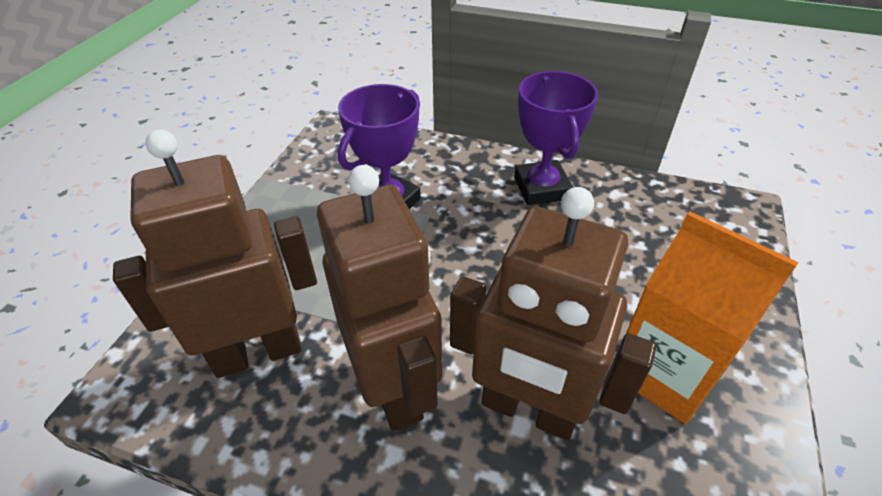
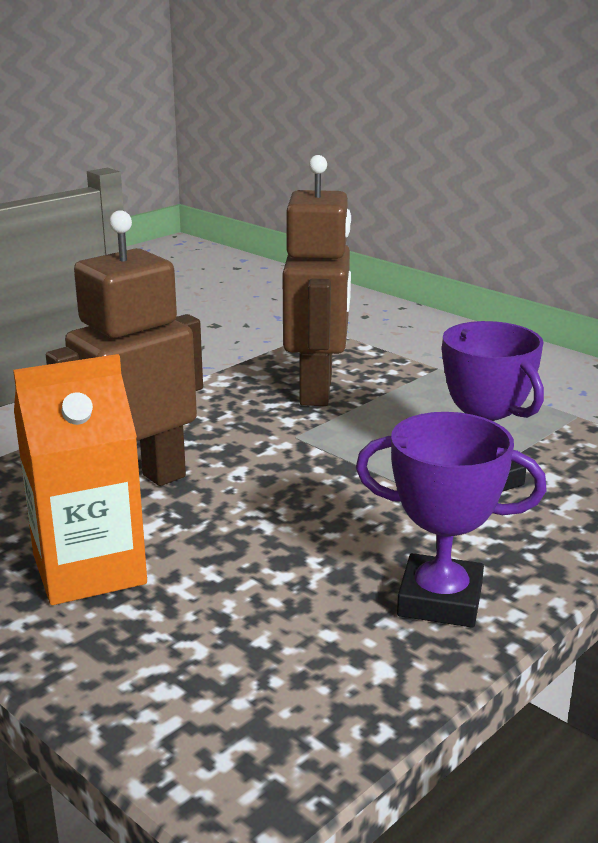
camera: 115 degrees right, 20 degrees down
brown robot [317,165,442,431] -> none

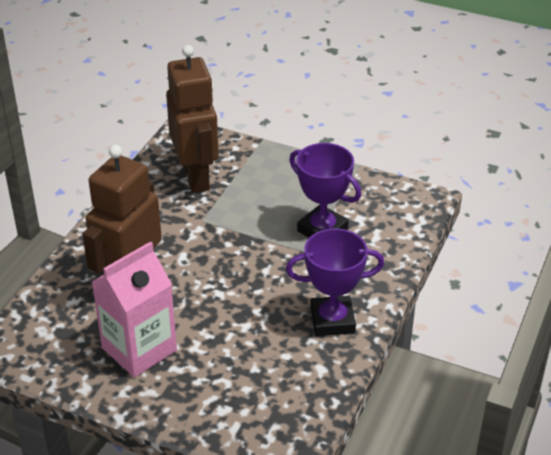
camera: 20 degrees left, 15 degrees up
orange carton [13,354,147,605] -> pink carton [92,241,177,377]

